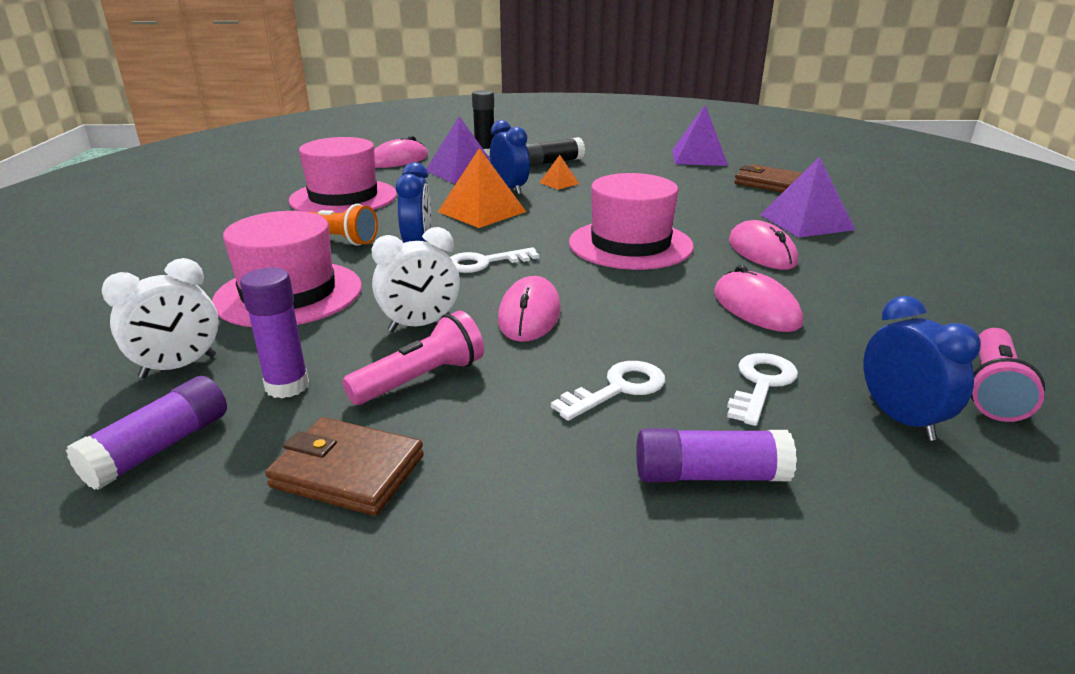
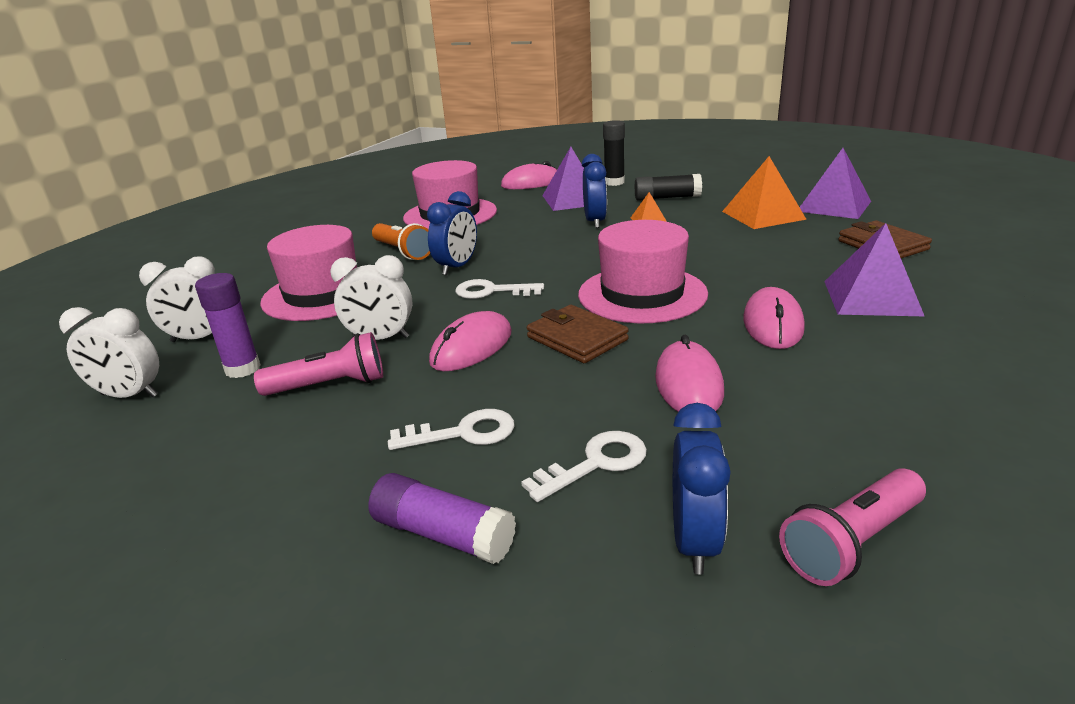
camera: 30 degrees right, 0 degrees up
purple glue stick [66,376,227,490] -> white clock [59,307,159,398]
brown wallet [265,417,424,516] -> brown wallet moved to [527,305,629,363]
orange pyramid [438,148,526,228] -> orange pyramid moved to [722,156,807,229]

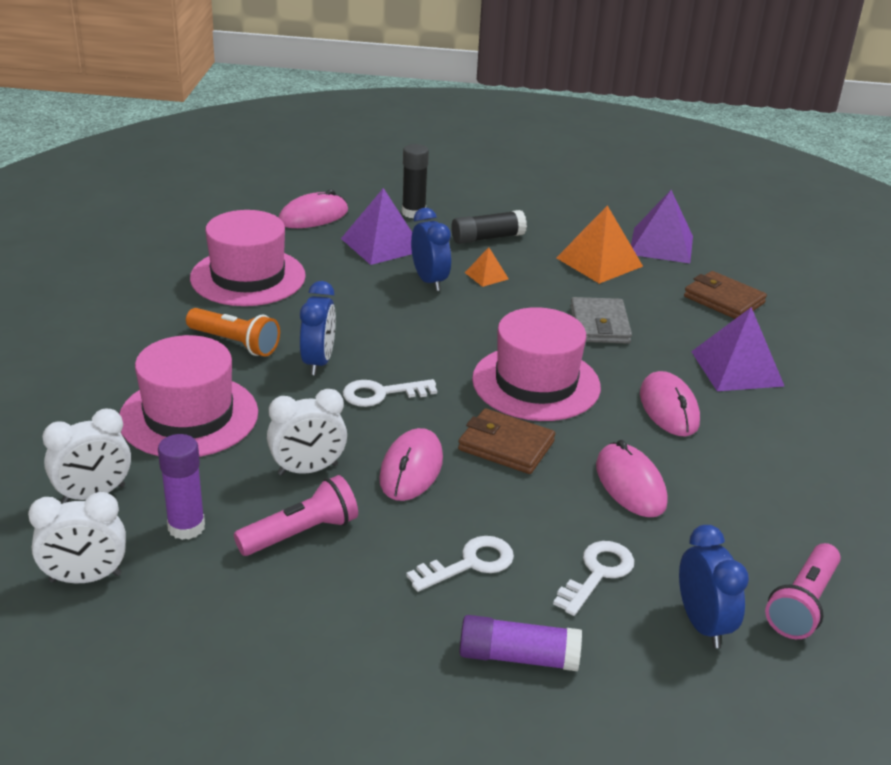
camera: 25 degrees left, 5 degrees up
none -> grey wallet [570,297,632,344]

